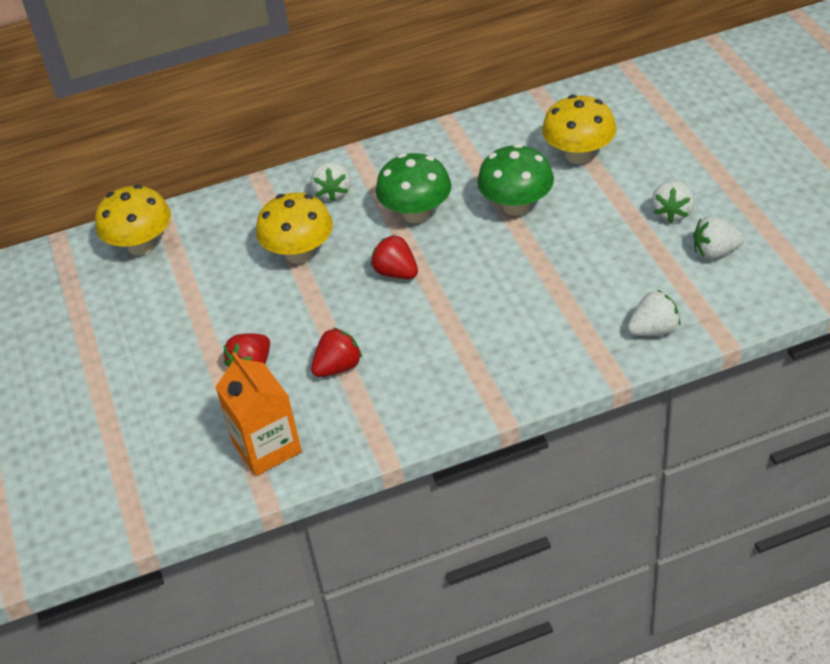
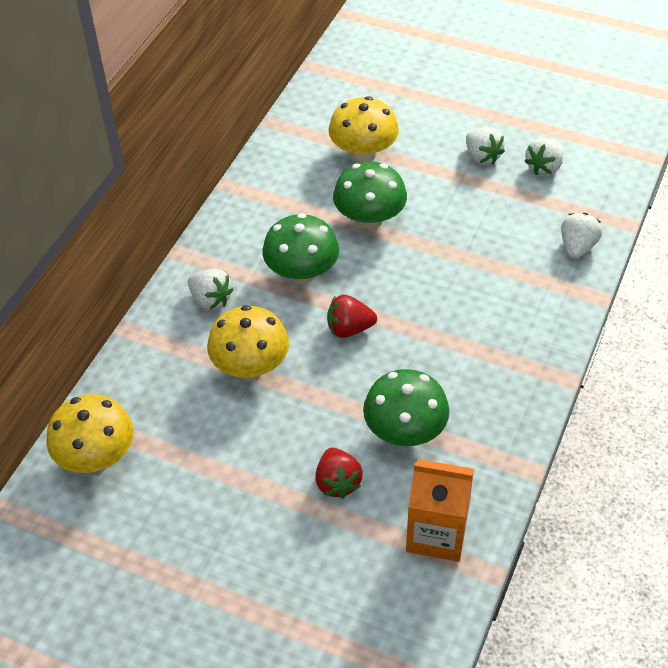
camera: 50 degrees left, 5 degrees up
red strawberry [311,327,362,377] -> green mushroom [363,369,449,446]

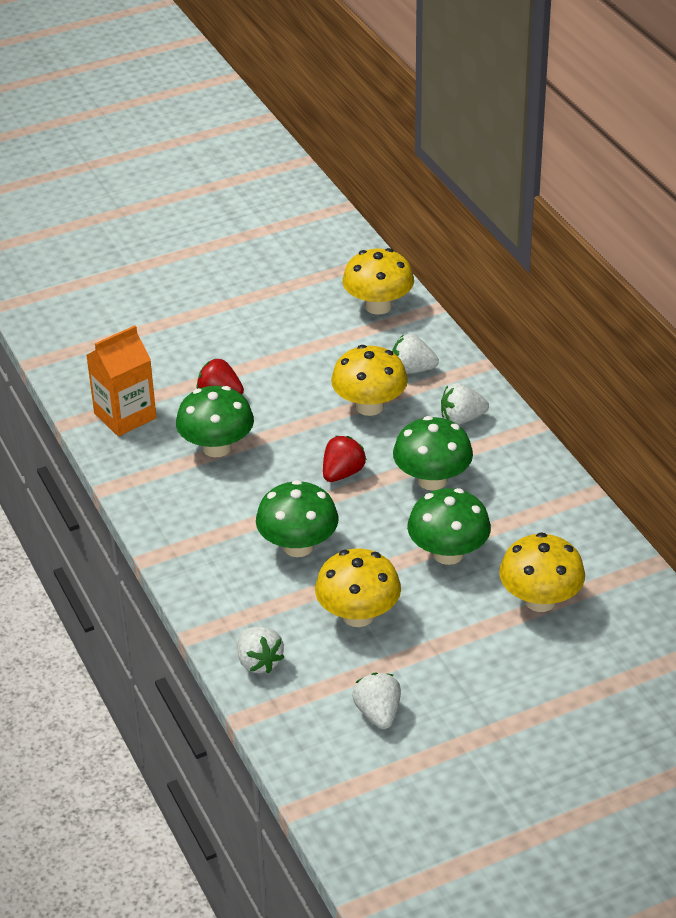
camera: 130 degrees right, 10 degrees down
white strawberry [466,127,505,165] -> white strawberry moved to [392,334,439,374]
none -> green mushroom [256,480,339,557]
none -> yellow mushroom [315,548,401,627]

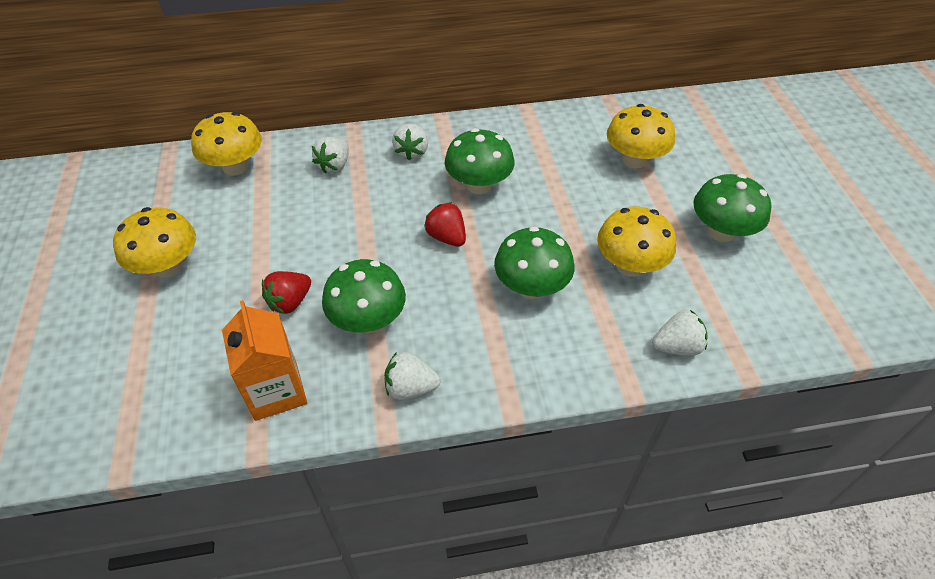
camera: 75 degrees left, 10 degrees up
yellow mushroom [331,345,408,416] -> yellow mushroom moved to [113,207,196,278]
white strawberry [352,672,401,729] -> white strawberry moved to [384,352,440,400]
green mushroom [407,488,491,565] -> green mushroom moved to [693,174,771,242]

